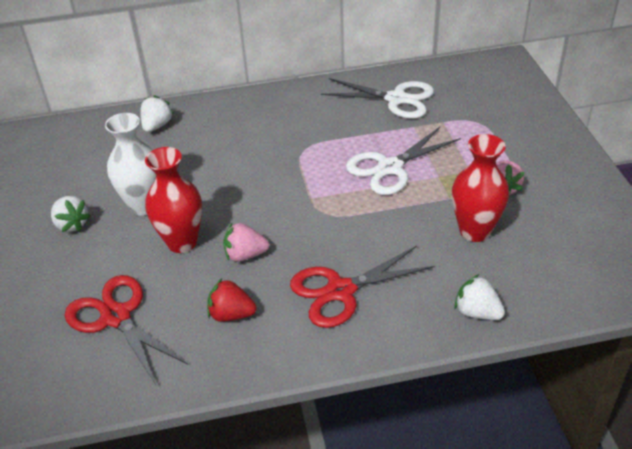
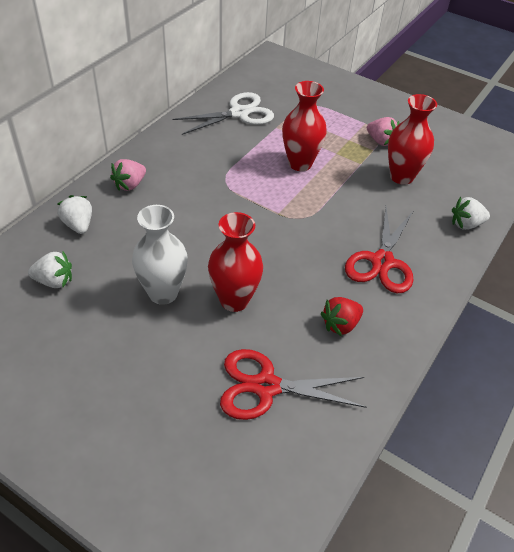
camera: 50 degrees left, 5 degrees up
white strawberry [51,196,91,232] -> white strawberry moved to [28,252,72,288]
pink strawberry [223,223,269,262] -> pink strawberry moved to [110,159,146,191]
white scissors [346,127,461,195] -> red vase [282,81,327,171]

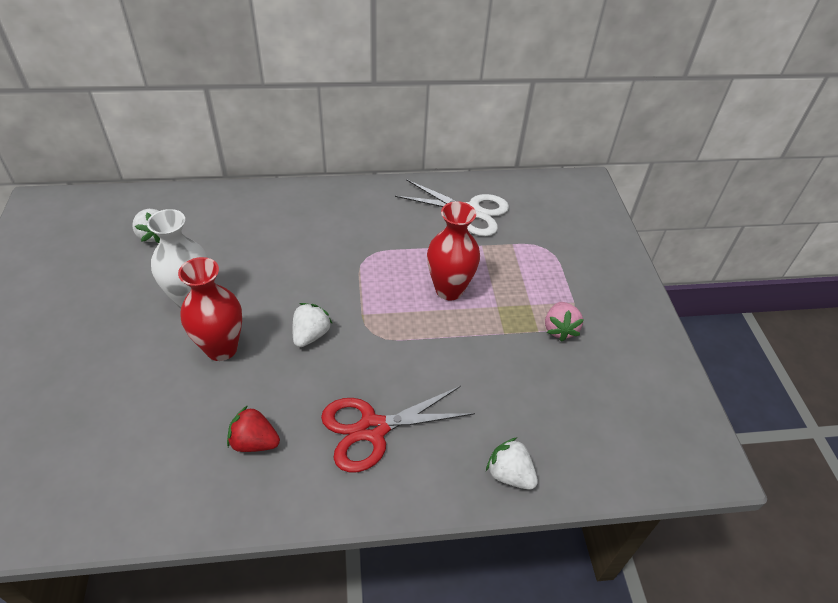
camera: 50 degrees right, 0 degrees up
white strawberry [57,195,92,234] -> white strawberry moved to [292,303,333,347]
pink strawberry [110,159,146,191] -> none
red scissors [220,349,367,420] -> none
red vase [388,94,437,185] -> none

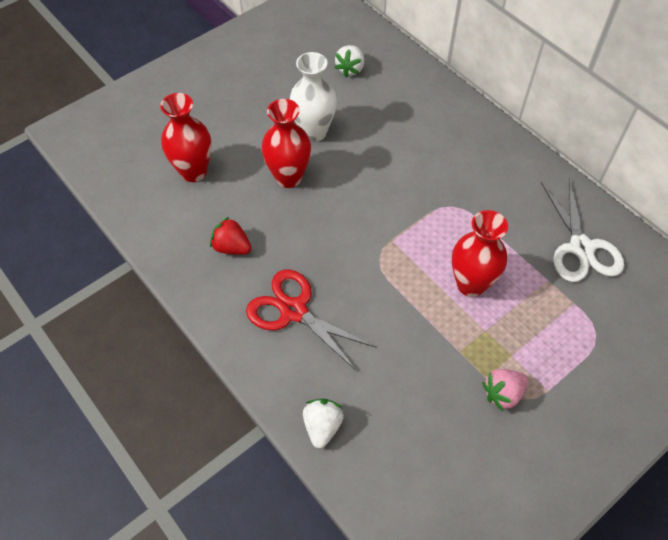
camera: 60 degrees right, 10 degrees up
red strawberry [227,405,280,452] -> red strawberry turned 45 degrees counterclockwise [210,217,251,255]
white strawberry [292,303,333,347] -> none
none -> red vase [160,93,211,182]

